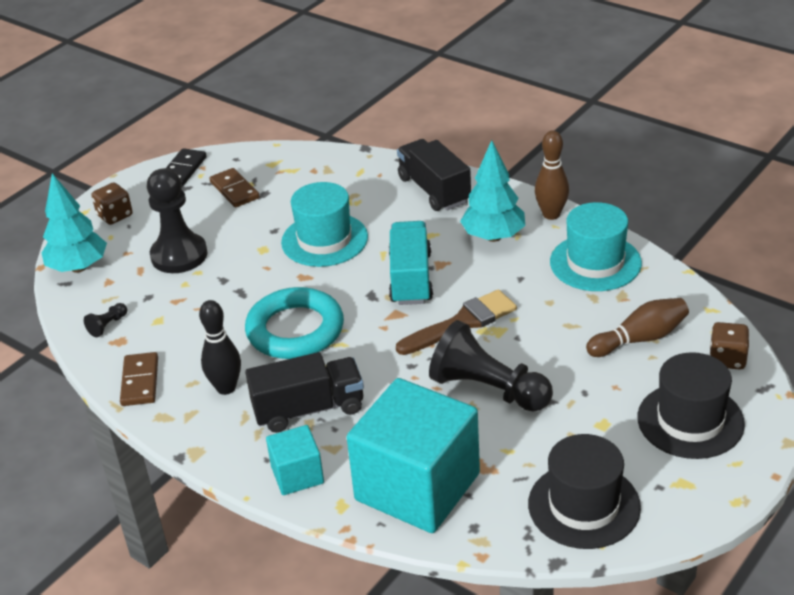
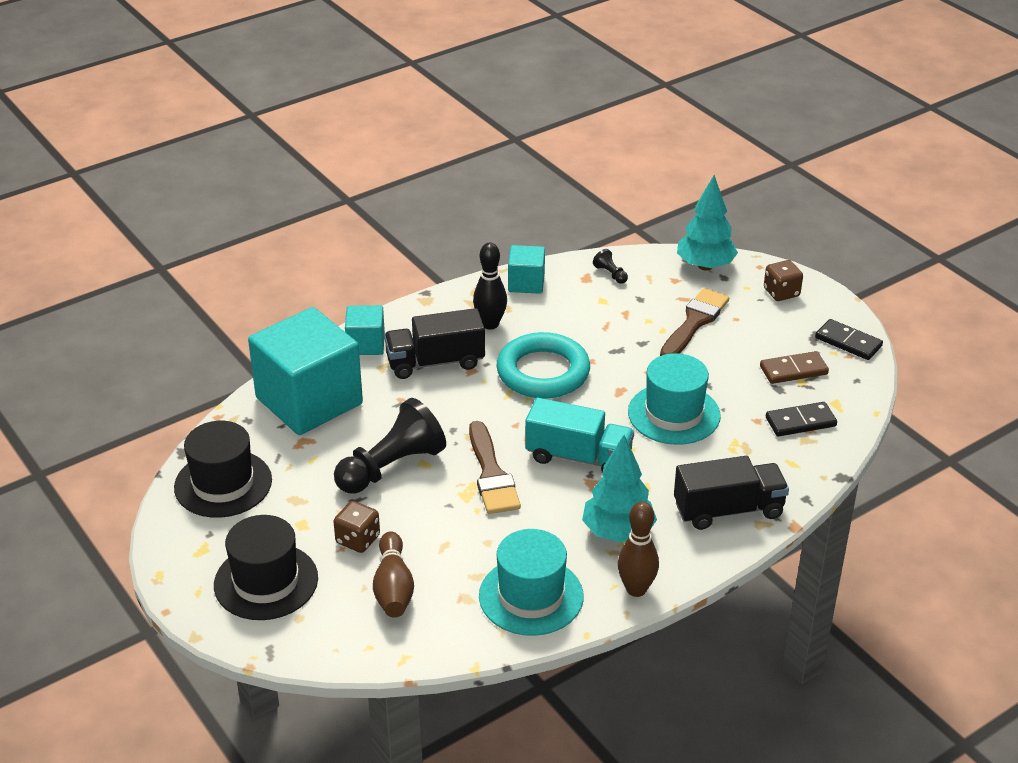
camera: 105 degrees right, 0 degrees up
brown domino [120,352,158,406] -> turquoise cube [508,245,545,294]
black pawn [147,168,208,273] -> brown brush [660,288,729,356]
black truck [245,352,364,433] -> black truck turned 75 degrees clockwise [384,308,485,379]
brown dice [710,322,749,369] -> brown dice moved to [333,501,380,553]
none -> black domino [766,402,837,437]

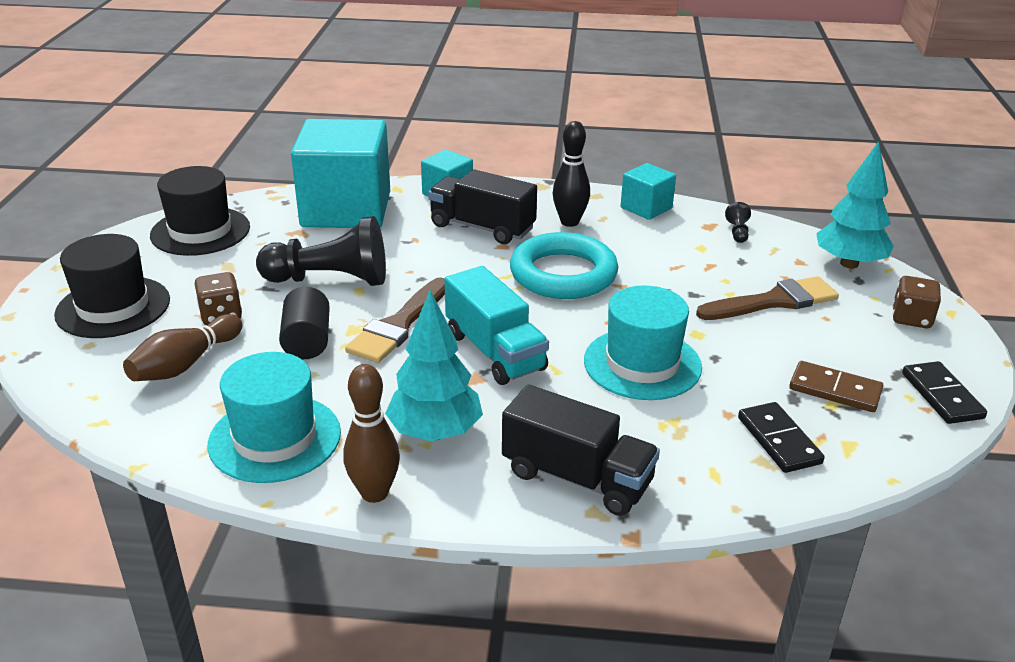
camera: 40 degrees right, 5 degrees down
black domino [766,402,837,437] -> black domino turned 45 degrees clockwise [738,402,825,473]
none -> black cylinder [279,287,330,359]

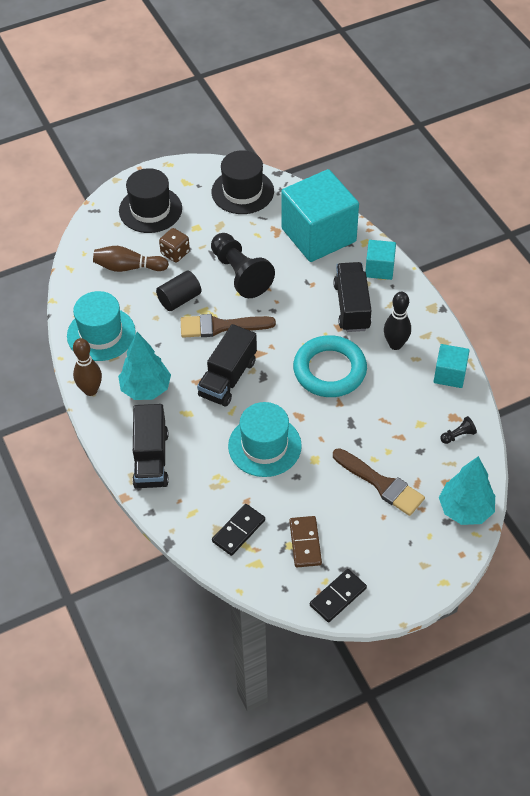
camera: 60 degrees right, 20 degrees up
turquoise truck [444,266,549,385] -> black truck [197,324,257,407]
brown dice [893,276,941,328] -> none

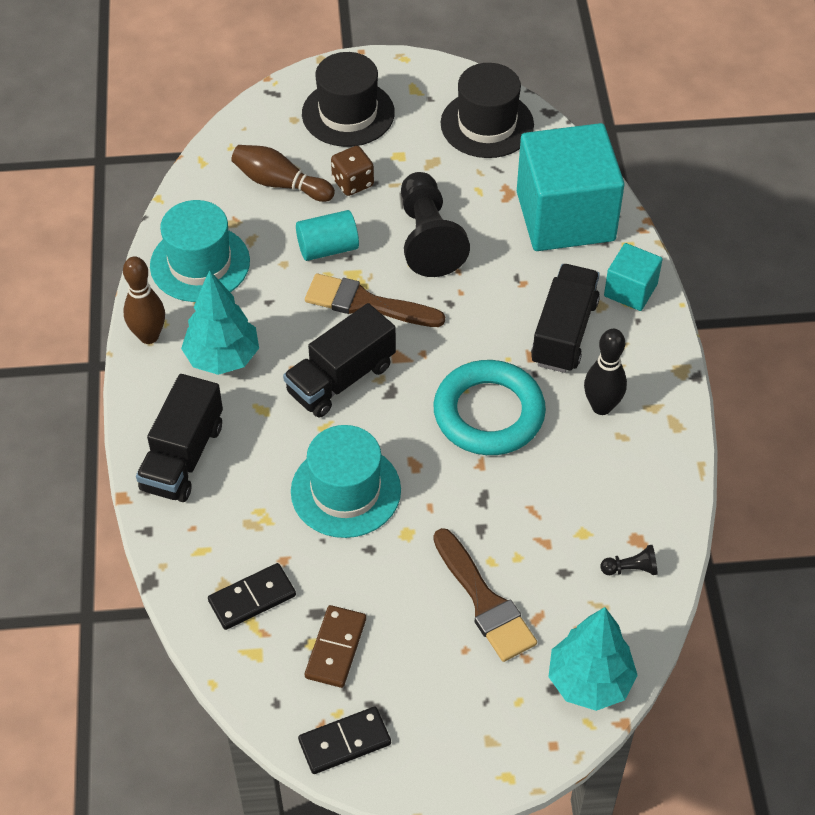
camera: 20 degrees right, 0 degrees up
black cylinder [156,270,202,311] -> turquoise cylinder [296,210,359,261]
turquoise cube [434,344,470,388] -> none

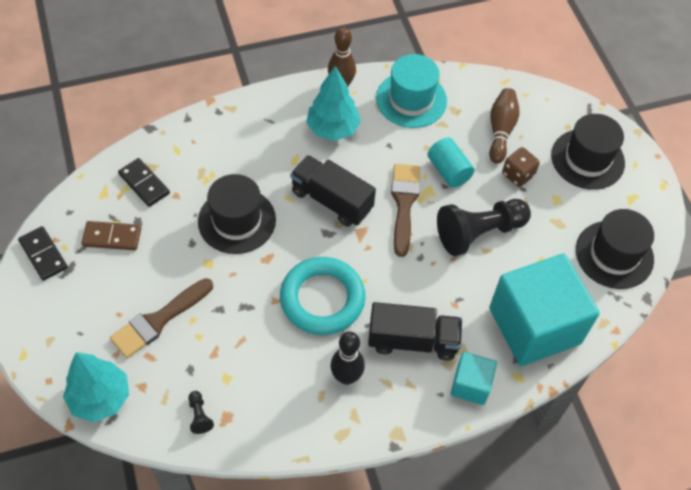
camera: 75 degrees right, 5 degrees up
black truck [136,374,223,502] -> none
turquoise hat [291,425,401,538] -> black hat [198,174,276,254]

